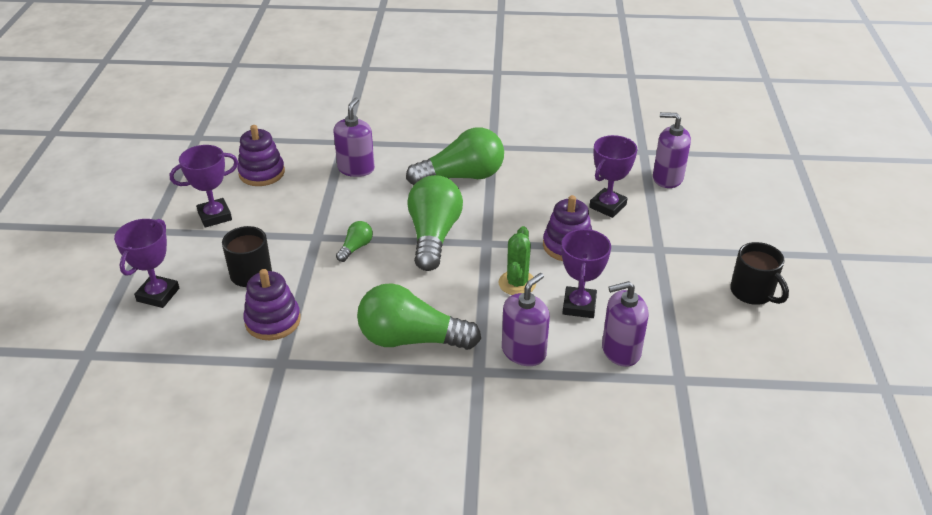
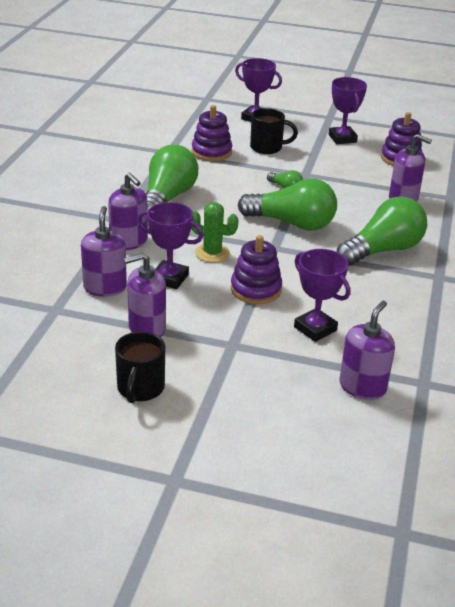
camera: 100 degrees right, 5 degrees down
green light bulb [406,127,504,185] -> green light bulb turned 120 degrees counterclockwise [337,196,427,266]
black mug [730,242,789,305] -> black mug turned 60 degrees counterclockwise [115,331,165,403]
none -> purple soap dispenser [124,253,166,337]

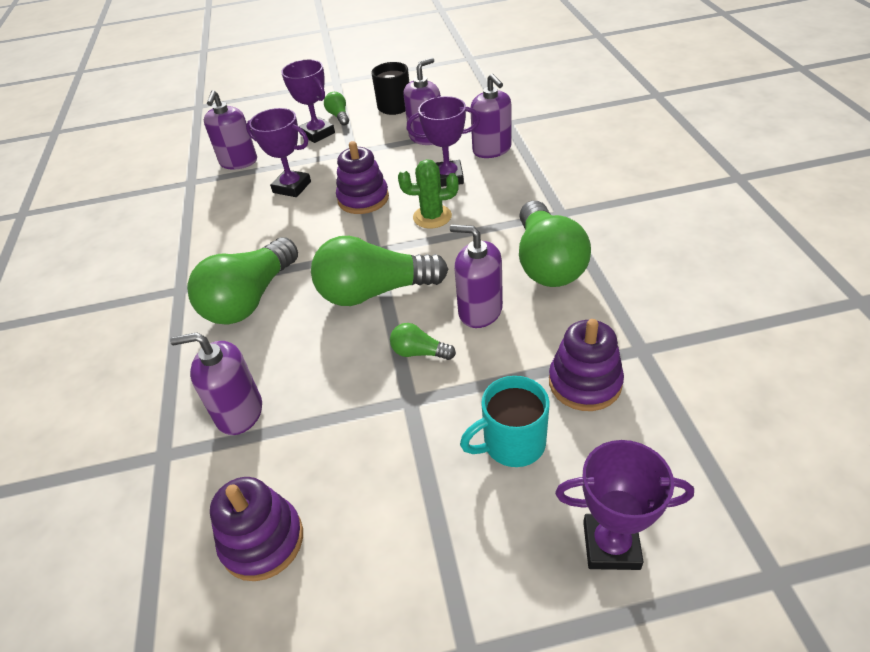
camera: 160 degrees right, 10 degrees up
purple soap dispenser [108,173,148,250] -> purple soap dispenser moved to [450,224,503,328]
black mug [250,108,298,154] -> turquoise mug [460,376,550,467]
purple trophy [329,77,367,144] -> purple trophy moved to [281,59,335,143]
none -> green light bulb [324,92,349,126]

